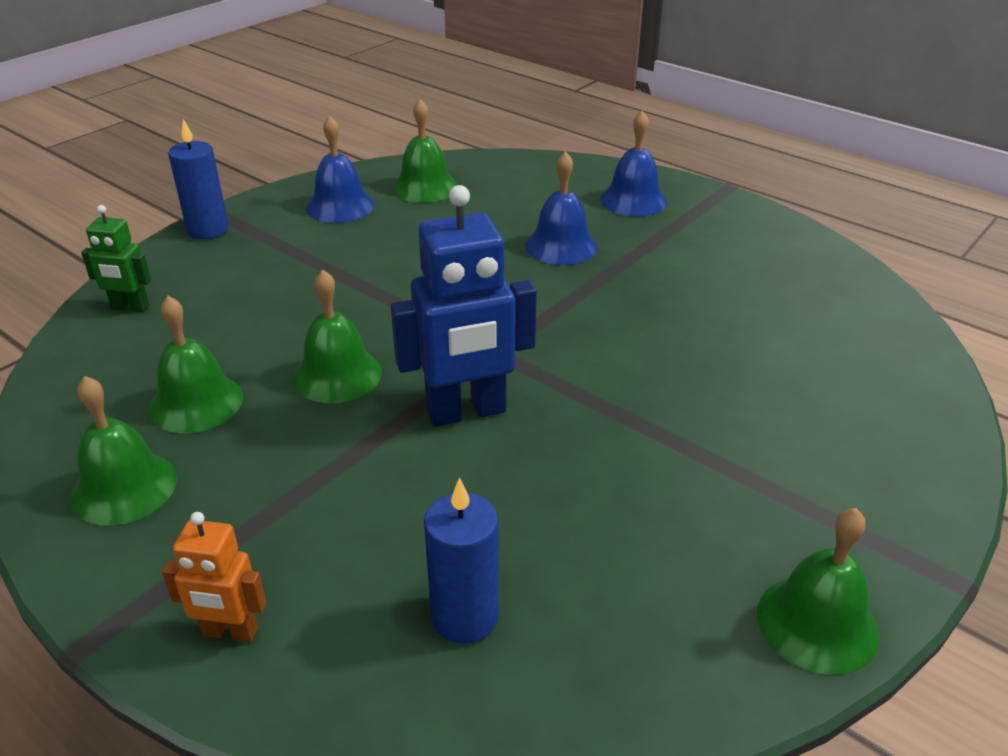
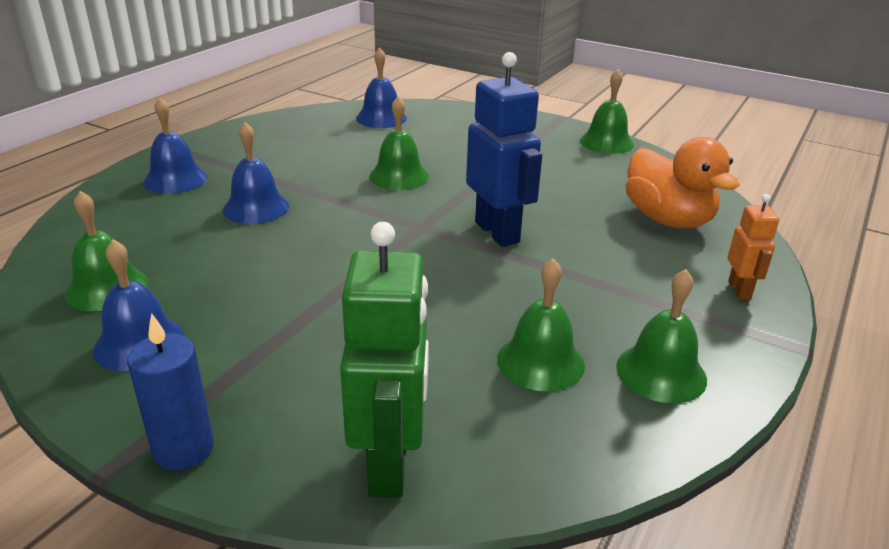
camera: 100 degrees left, 5 degrees down
green robot [81,205,151,313] -> green robot [340,222,429,498], size x1.87
green bell [293,270,382,403] -> green bell moved to [369,96,429,190]
blue candle [424,477,499,644] -> orange duck [625,137,740,228]
none -> blue bell [356,47,407,128]

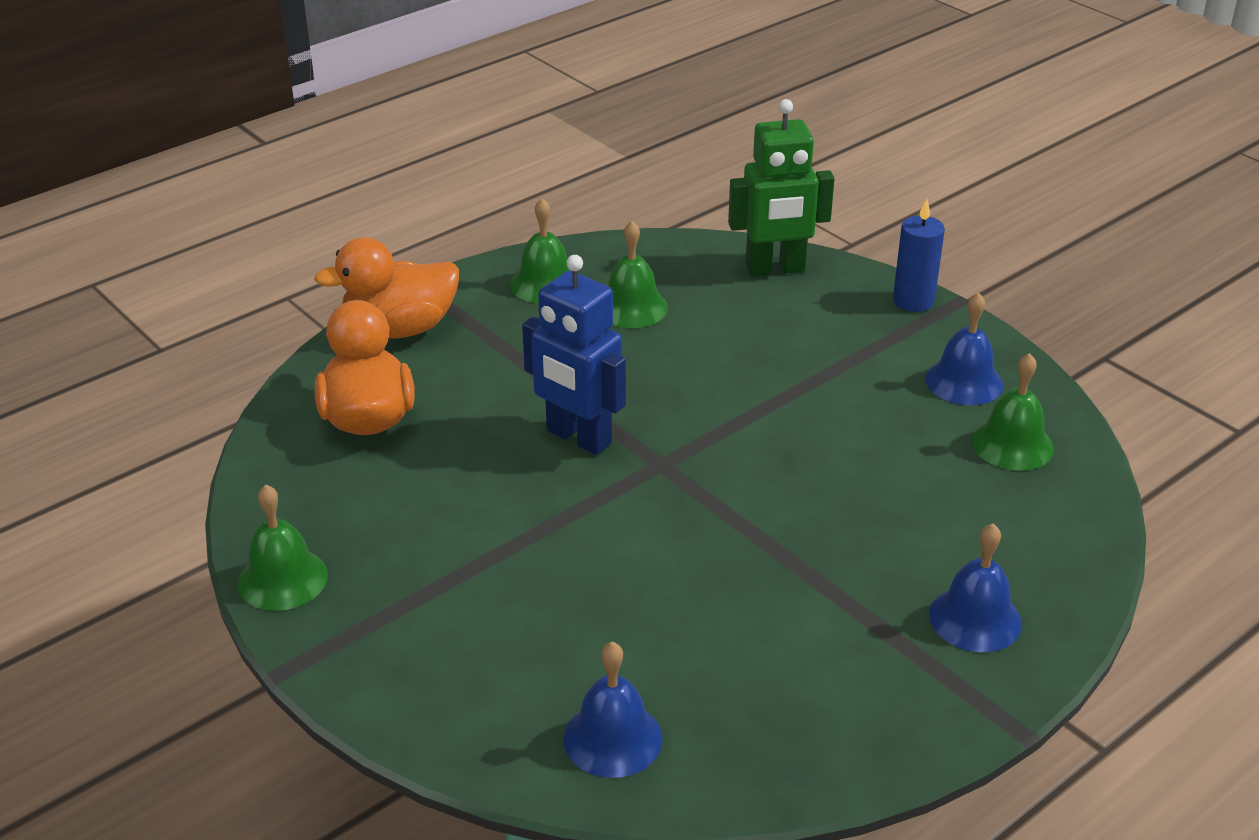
camera: 160 degrees left, 5 degrees up
blue bell [223,122,289,224] -> none
green robot [340,222,429,498] -> green robot turned 120 degrees counterclockwise [728,99,835,277]
green bell [369,96,429,190] -> none
blue robot [466,52,542,247] -> blue robot turned 45 degrees counterclockwise [522,255,626,455]
orange robot [728,194,779,300] -> orange duck [314,237,459,338]

